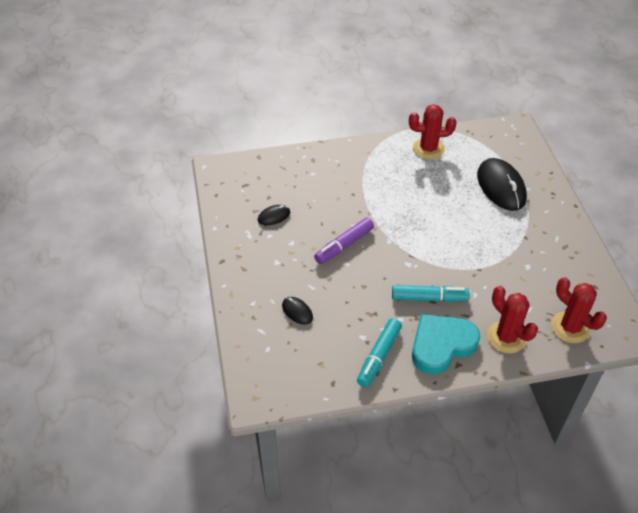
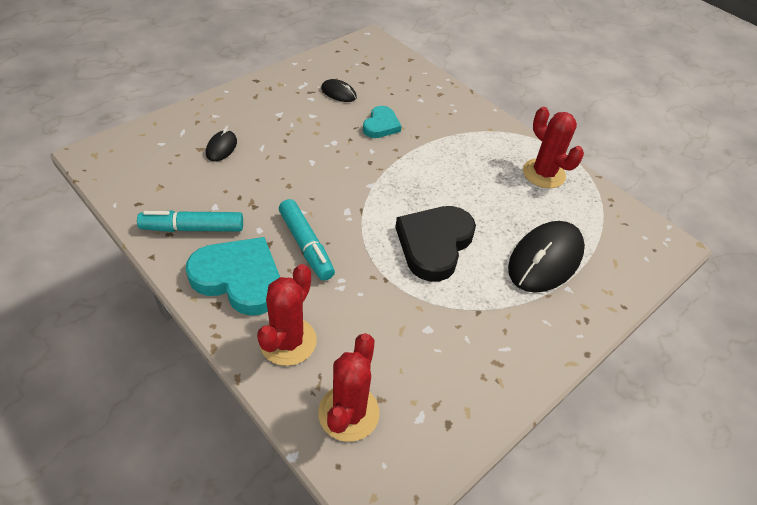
camera: 55 degrees right, 0 degrees up
purple marker [314,218,374,264] -> none
none -> turquoise heart [363,106,402,138]
none -> black heart [395,206,476,282]

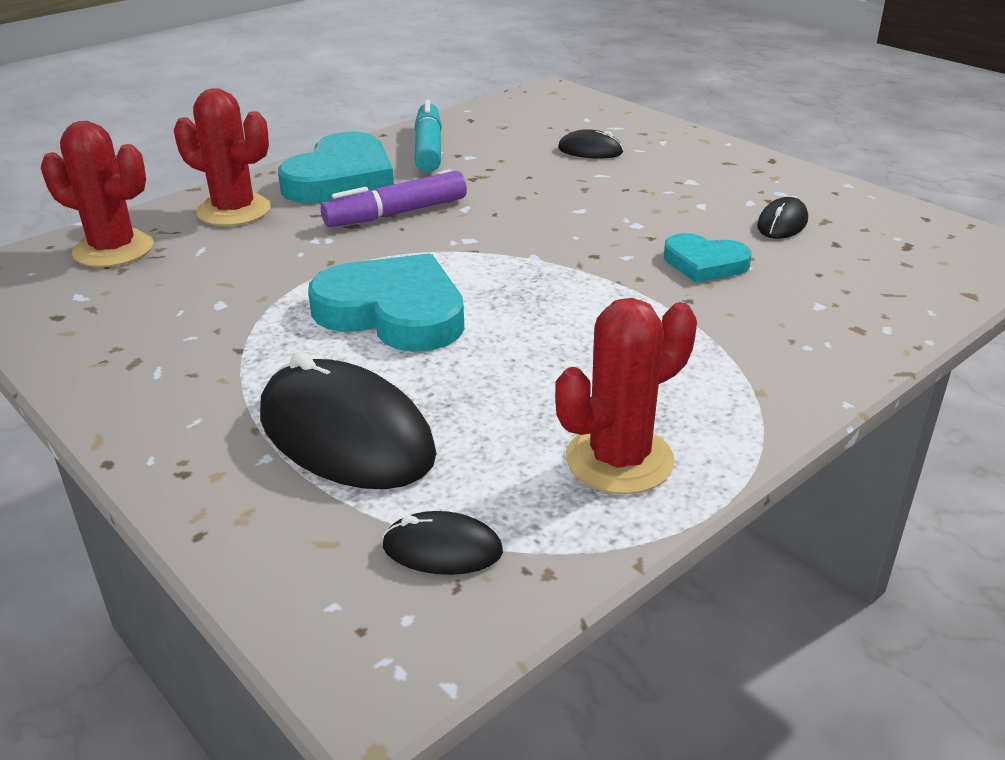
camera: 95 degrees right, 15 degrees down
turquoise marker [279,199,335,281] -> purple marker [321,171,467,227]
black heart [395,206,476,282] -> turquoise heart [308,253,464,352]
none -> black mouse [382,511,503,575]

